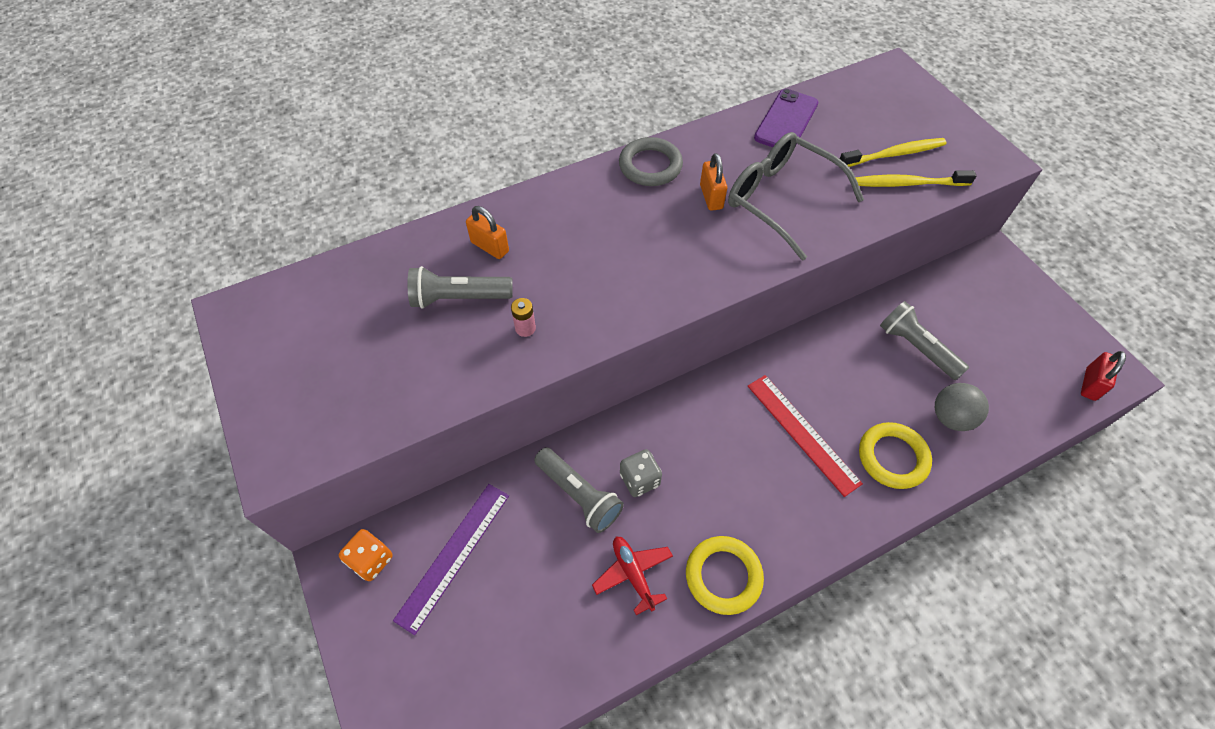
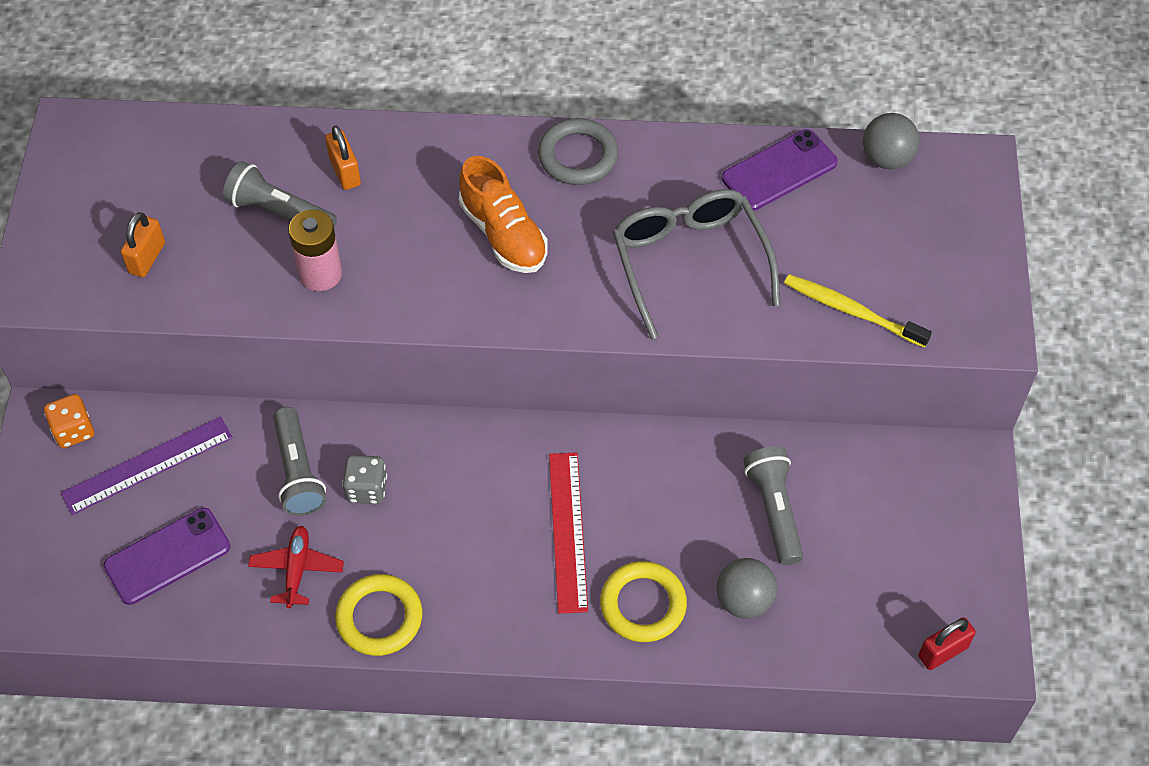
camera: 30 degrees right, 0 degrees up
pink battery [511,298,536,337] -> pink battery [289,210,342,291], size x1.87
orange padlock [700,153,727,211] -> orange padlock moved to [121,212,165,277]
yellow toothbrush [840,138,946,167] -> none
none -> purple phone [103,508,230,605]
none -> orange shoe [459,156,548,273]
none -> grey ball [863,113,920,169]

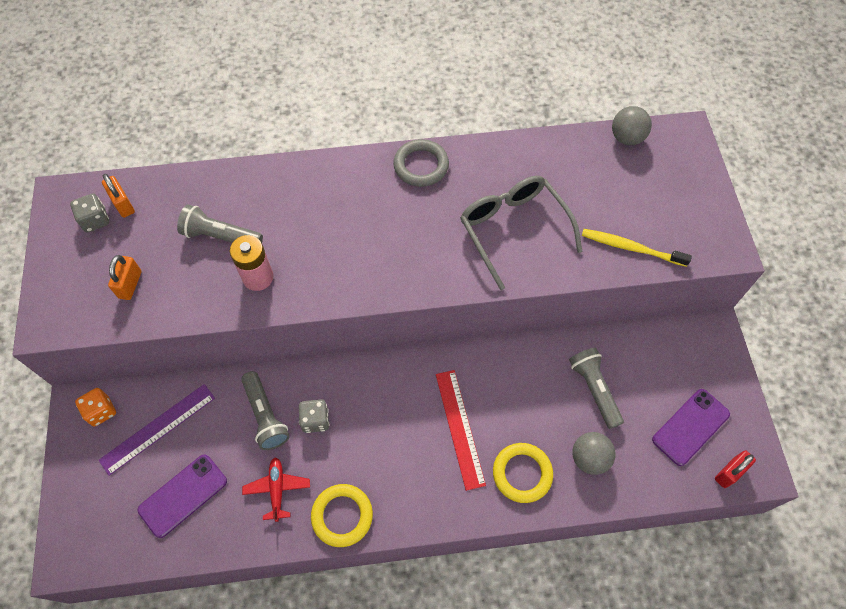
camera: 10 degrees left, 5 degrees up
orange padlock [325,126,361,190] -> orange padlock moved to [102,174,135,218]
orange shoe [459,156,548,273] -> none
purple phone [722,129,838,211] -> purple phone moved to [652,389,730,466]
none -> grey dice [70,193,109,232]

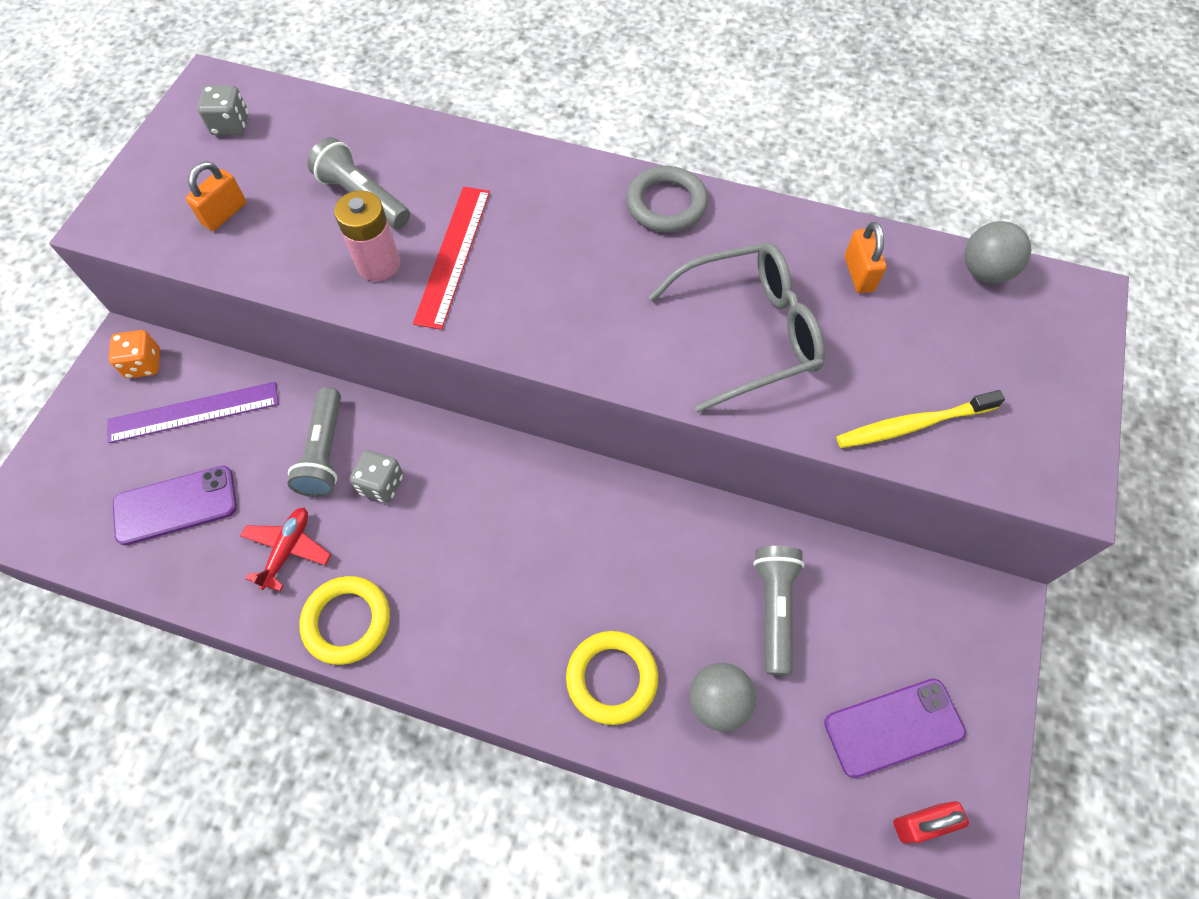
camera: 25 degrees right, 0 degrees up
orange padlock [102,174,135,218] -> orange padlock moved to [845,222,887,293]
red ruler [436,370,486,491] -> red ruler moved to [413,187,490,330]
grey glasses [460,176,582,290] -> grey glasses turned 75 degrees clockwise [648,243,825,413]
yellow toothbrush [582,229,692,267] -> yellow toothbrush turned 60 degrees counterclockwise [836,390,1005,448]

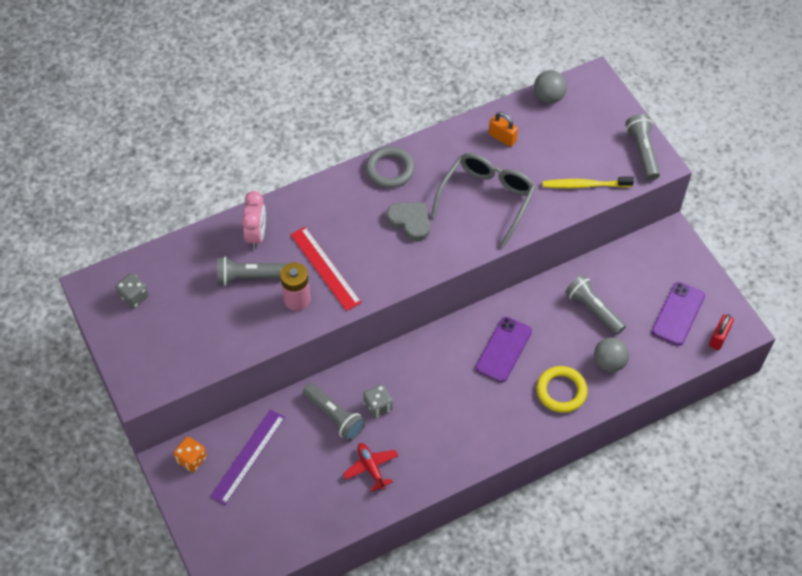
camera: 45 degrees left, 5 degrees down
purple phone [113,466,237,545] -> purple phone moved to [476,317,532,382]
orange padlock [186,161,246,231] -> none
yellow ring [299,576,390,665] -> none
yellow toothbrush [836,390,1005,448] -> yellow toothbrush turned 60 degrees clockwise [543,177,634,188]
none -> pink clock [242,191,266,249]
none -> grey heart [387,203,430,241]
none -> grey flashlight [625,114,660,180]

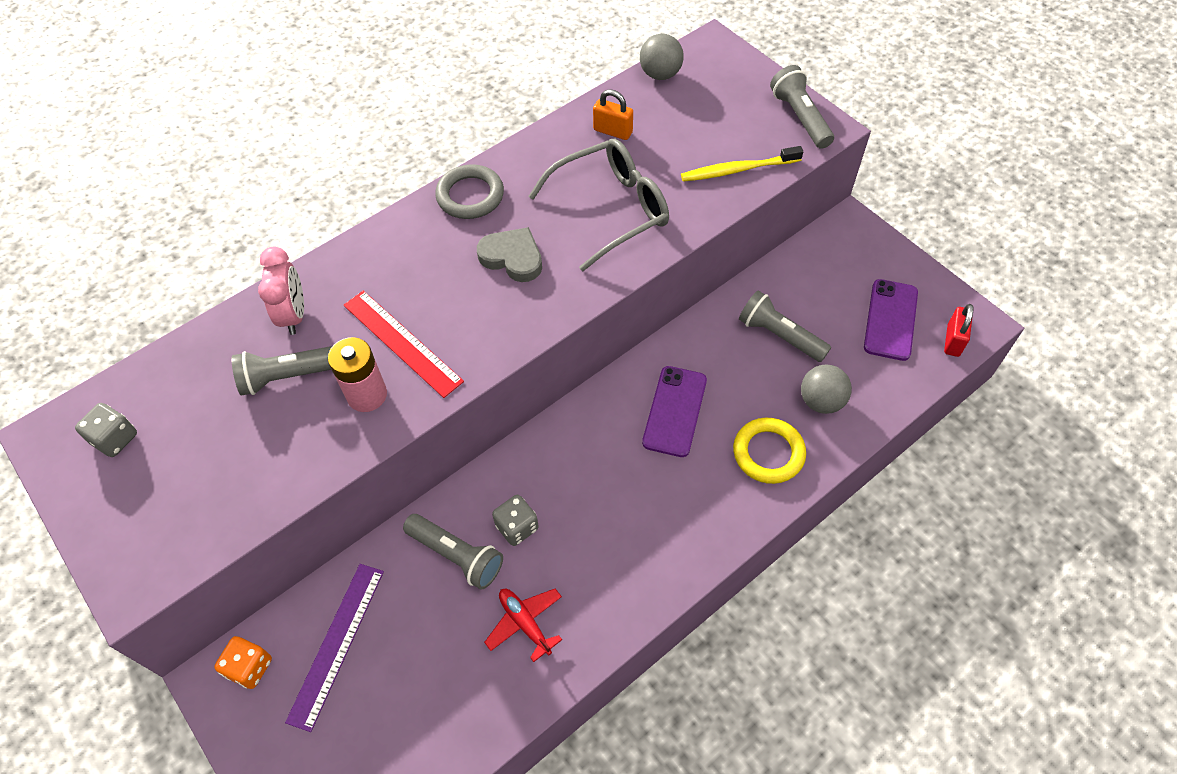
camera: 10 degrees left, 0 degrees up
grey glasses [431,153,536,248] -> grey glasses turned 45 degrees clockwise [528,139,669,271]

